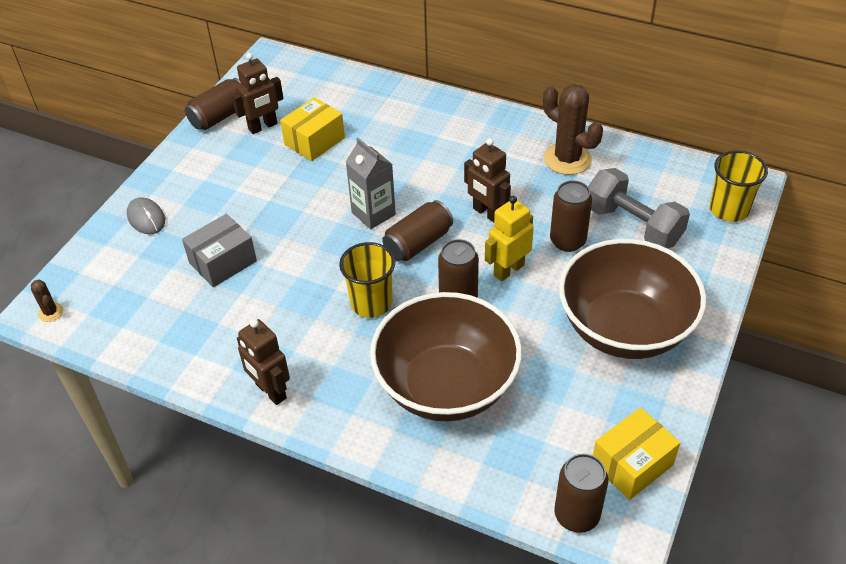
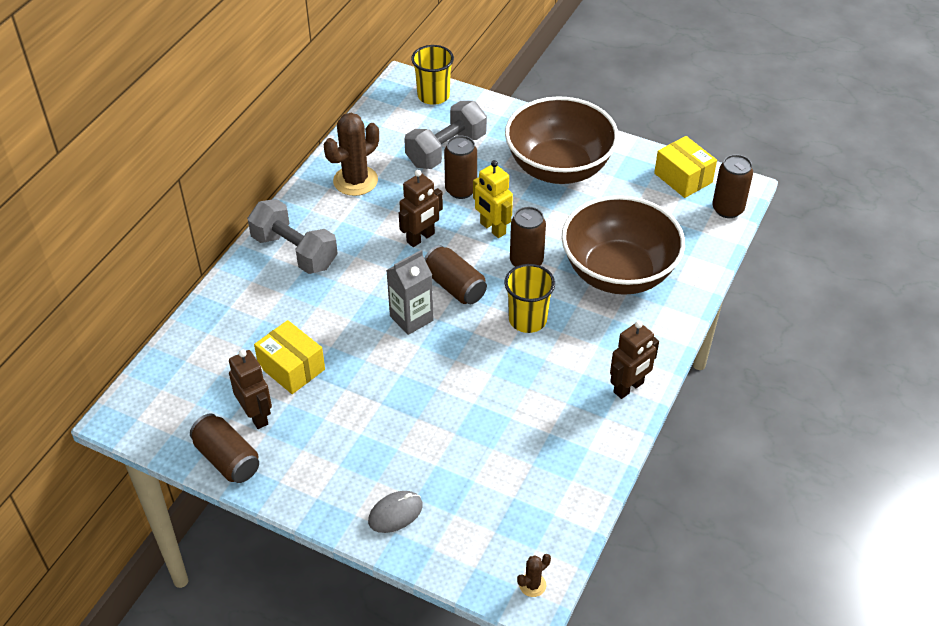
camera: 90 degrees left, 0 degrees up
grey box [182,214,257,287] -> none
none -> grey dumbbell [247,199,338,274]

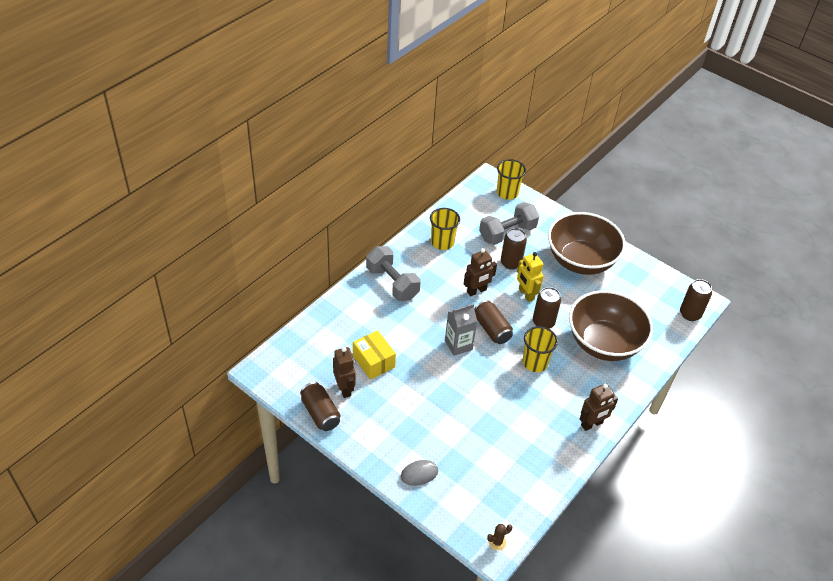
camera: 10 degrees right, 0 degrees up
brown cactus [324,113,379,196] -> yellow cup [430,208,460,250]
yellow box [654,136,717,198] -> none

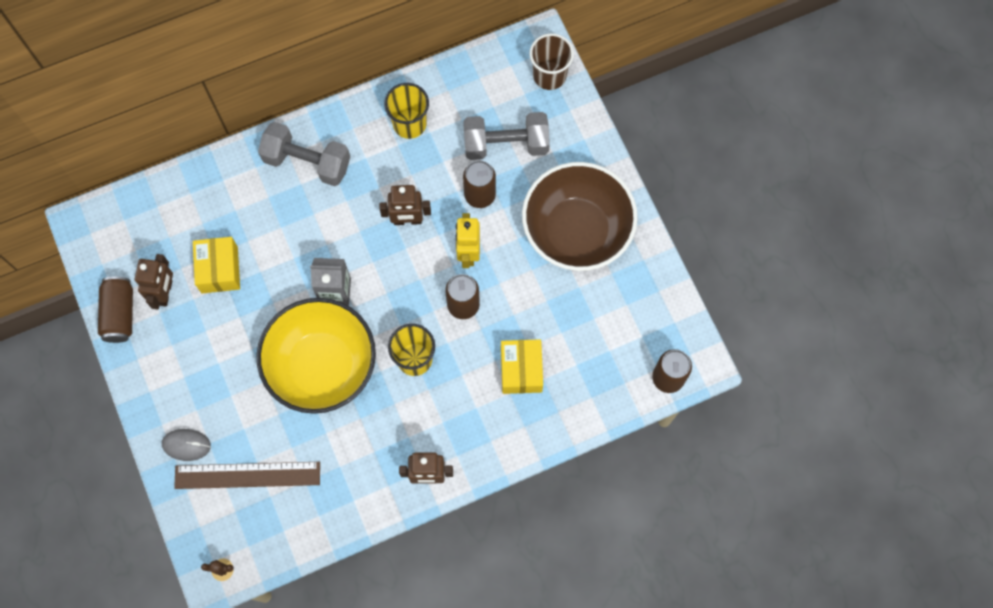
camera: 30 degrees right, 25 degrees up
grey dumbbell [366,246,420,301] -> grey dumbbell turned 60 degrees counterclockwise [258,122,350,186]
brown can [474,300,513,344] -> none
yellow cup [497,159,526,200] -> brown cup [530,33,574,90]
brown bowl [569,290,653,361] -> yellow box [501,339,543,394]
none -> brown ruler [174,462,320,489]
none -> yellow bowl [256,298,376,414]

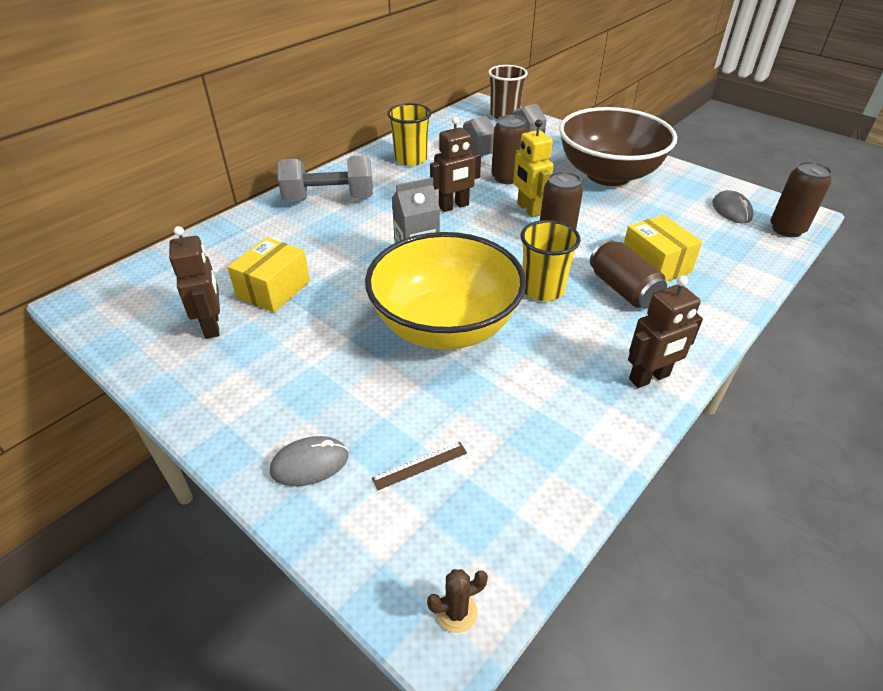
camera: 25 degrees left, 30 degrees down
brown can [98,276,133,343] -> brown can moved to [590,240,667,308]
brown ruler [174,462,320,489] -> brown ruler [372,442,467,490], size x0.43
yellow box [193,237,240,293] -> yellow box turned 60 degrees clockwise [227,237,310,313]
none -> grey mouse [712,190,754,223]

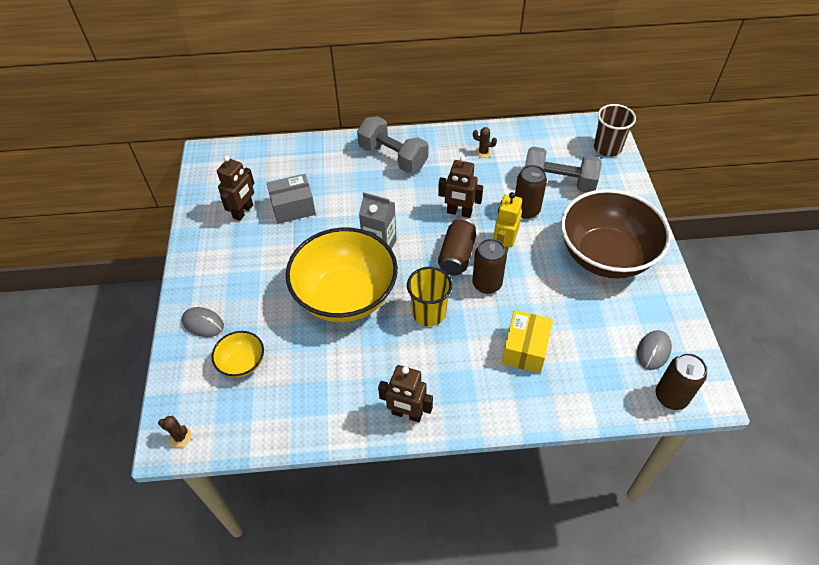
camera: 45 degrees right, 10 degrees up
yellow box [227,237,310,313] -> grey box [267,174,316,224]
brown ruler [372,442,467,490] -> yellow bowl [212,331,264,378]
yellow cup [387,103,431,166] -> brown cactus [473,127,497,158]
brown can [590,240,667,308] -> brown can moved to [438,218,476,276]

